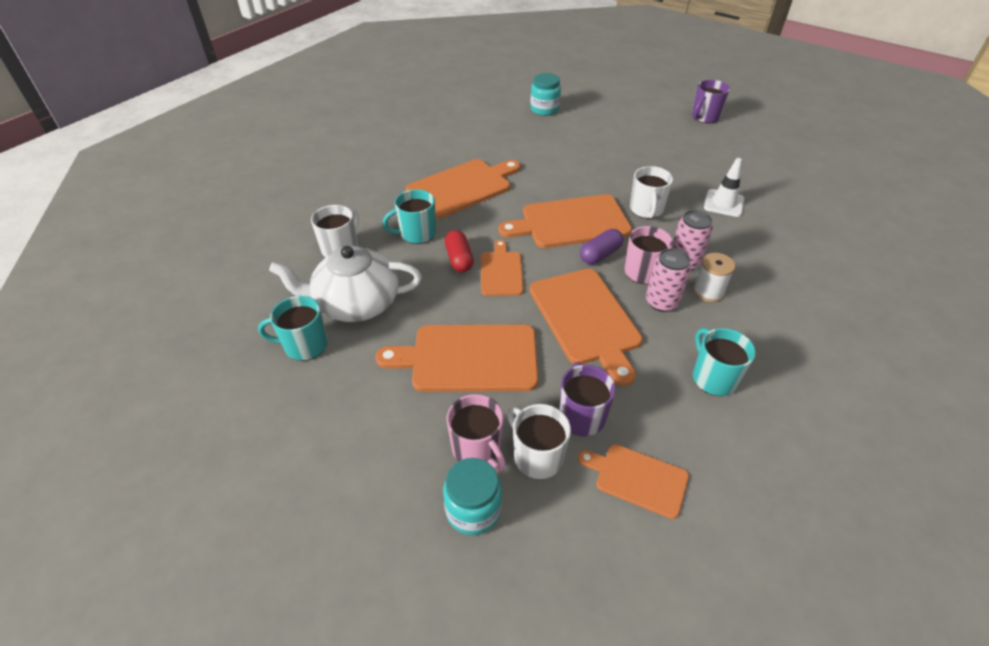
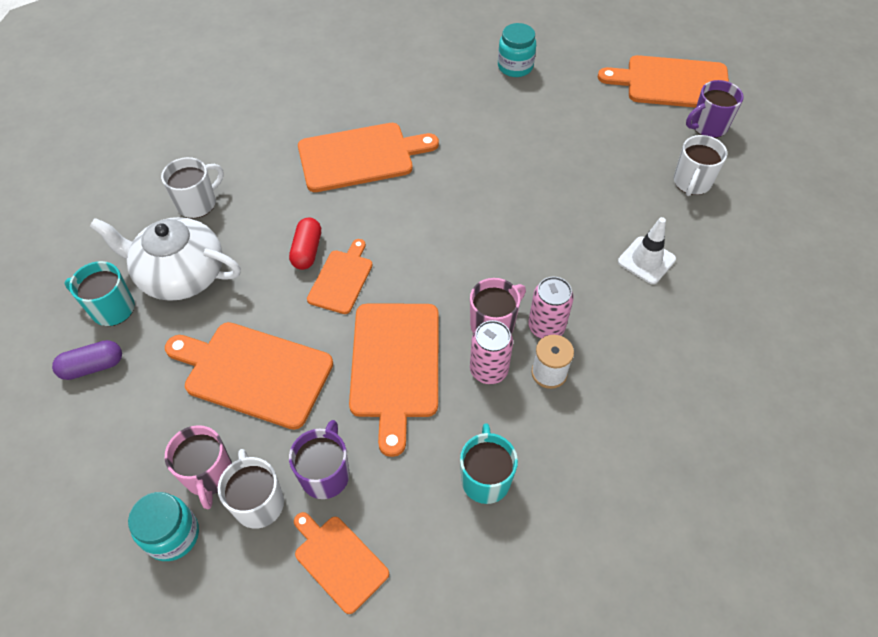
camera: 20 degrees right, 10 degrees up
turquoise mug [383,189,436,244] -> none
orange cutting board [498,194,632,248] -> orange cutting board moved to [598,55,729,108]
purple capsule [580,229,624,264] -> purple capsule moved to [52,340,122,380]
white mug [630,166,673,219] -> white mug moved to [674,135,728,196]

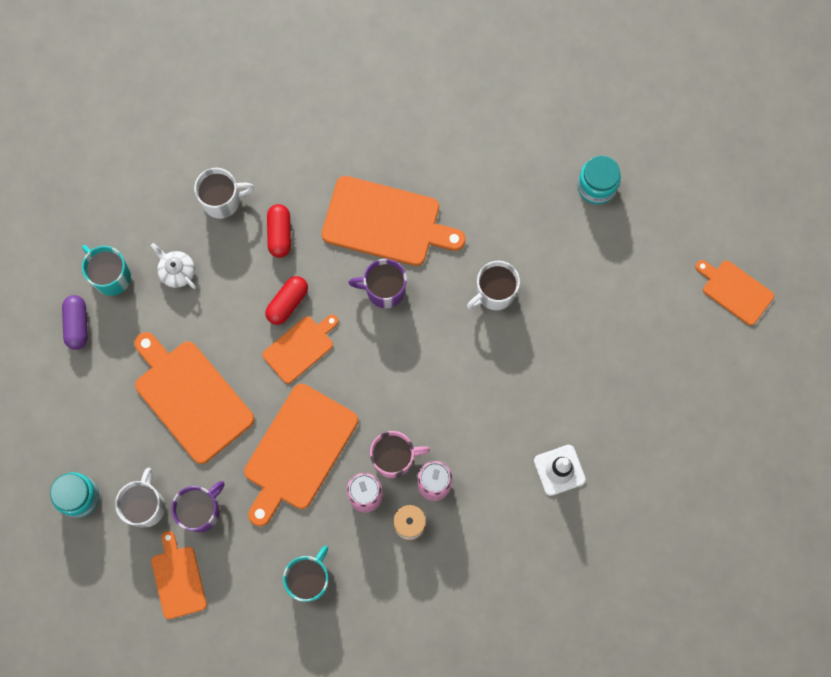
camera: 30 degrees right, 20 degrees up
purple capsule [52,340,122,380] -> purple capsule turned 75 degrees clockwise [62,295,88,350]
white teapot [90,217,241,301] -> white teapot [151,243,196,289], size x0.45
pink mug [165,425,232,510] -> none
orange cutting board [598,55,729,108] -> orange cutting board [695,260,774,326], size x0.58
white mug [674,135,728,196] -> white mug moved to [467,261,520,310]
purple mug [686,80,744,138] -> purple mug moved to [348,259,407,308]
none -> red capsule [267,204,291,258]

